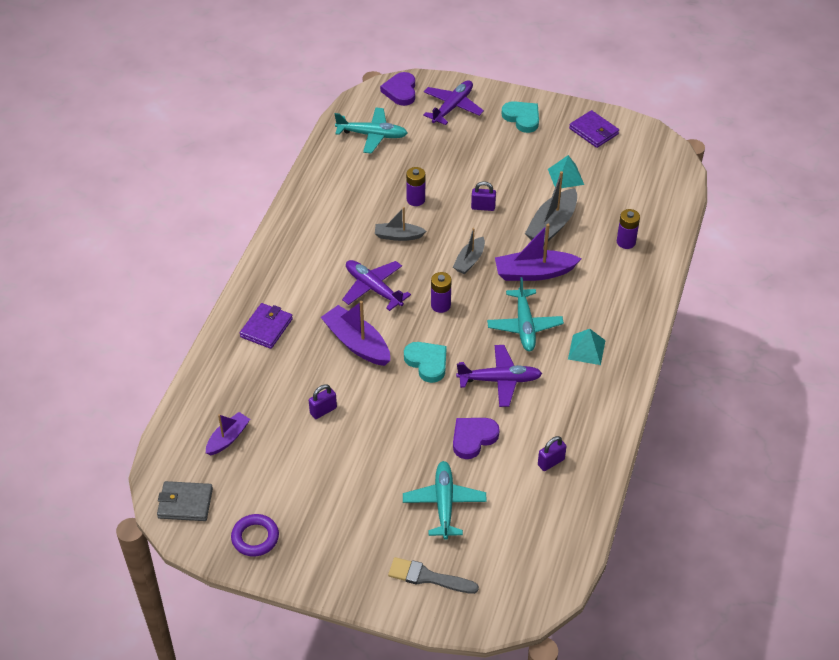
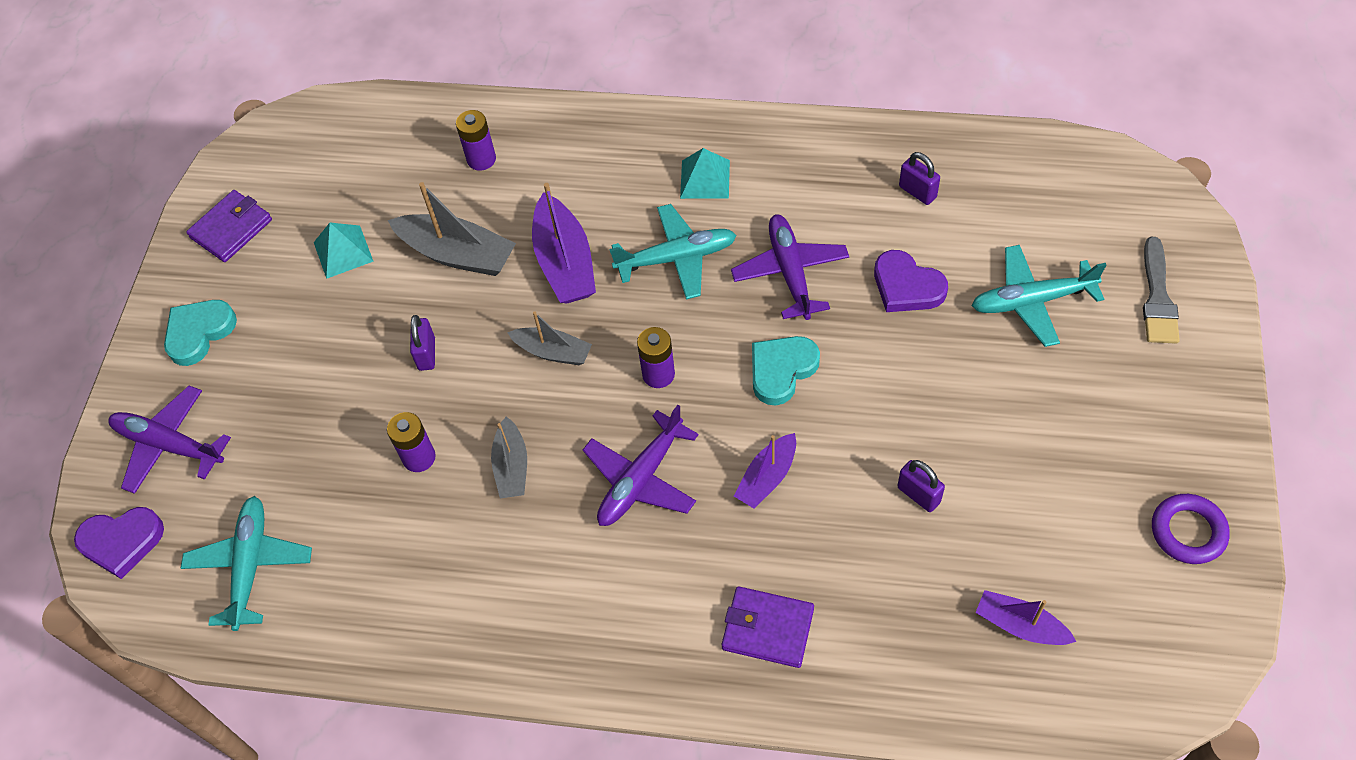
camera: 95 degrees left, 10 degrees up
grey wallet [157,481,213,521] -> none
purple boat [321,301,390,366] -> purple boat [734,433,796,509], size x0.61

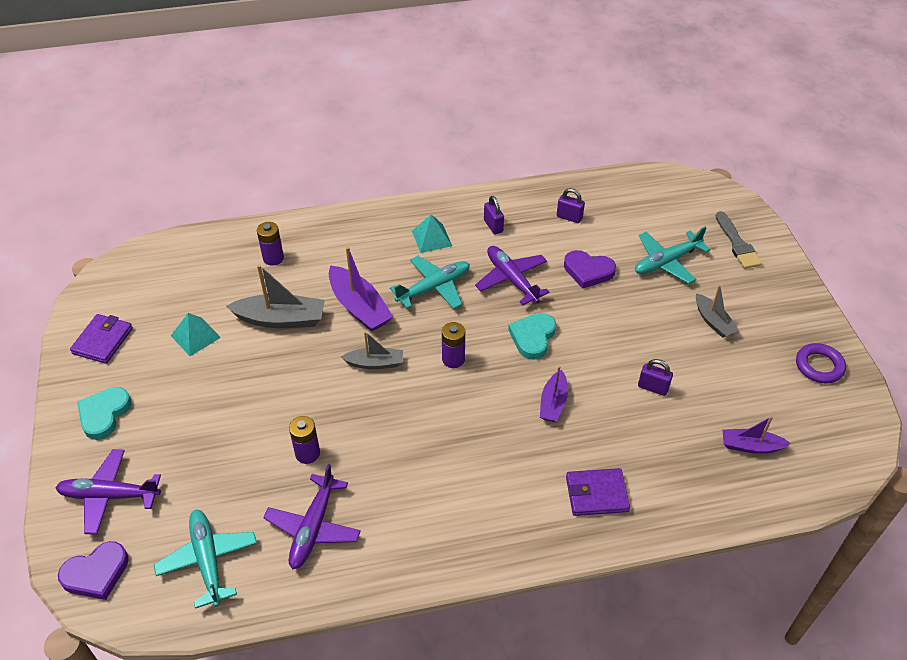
camera: 25 degrees left, 10 degrees down
purple padlock [410,315,435,371] -> purple padlock moved to [484,196,504,235]
grey boat [491,416,527,498] -> grey boat moved to [696,285,739,338]
purple plane [583,405,699,526] -> purple plane moved to [263,464,361,569]

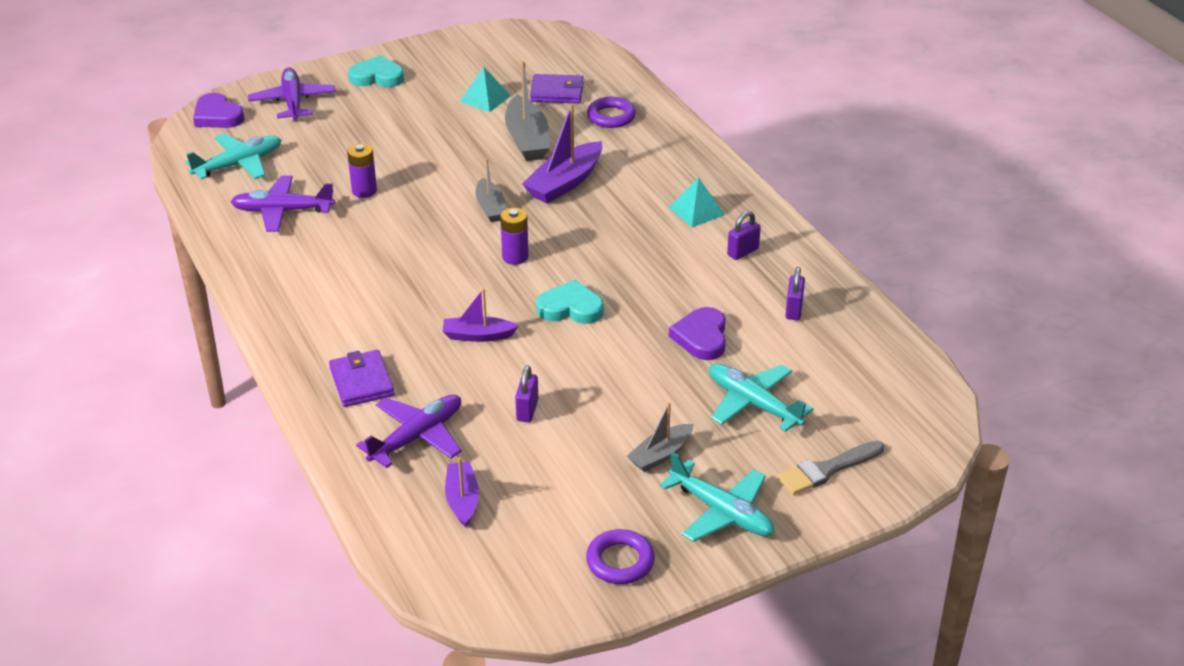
camera: 75 degrees right, 10 degrees down
purple wallet [70,314,133,364] -> purple wallet moved to [530,74,584,103]
purple battery [257,222,284,266] -> purple ring [587,97,636,128]
turquoise plane [390,256,470,309] -> turquoise plane moved to [660,452,775,542]
purple plane [475,246,550,305] -> purple plane moved to [356,395,462,468]

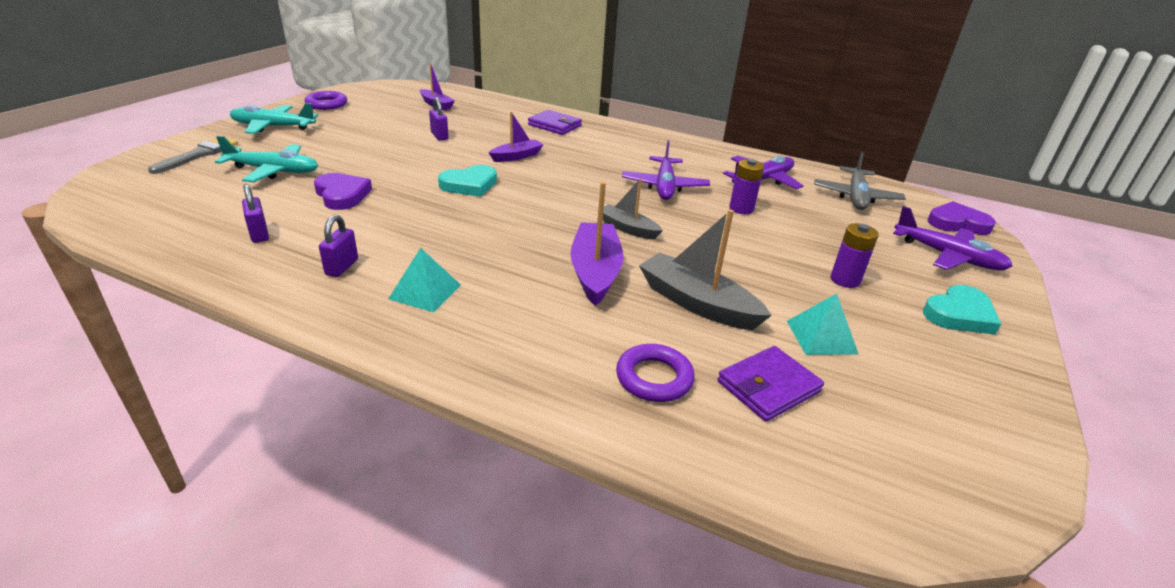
camera: 140 degrees right, 5 degrees down
turquoise plane [186,134,281,179] -> grey plane [814,152,906,210]
purple plane [356,395,462,468] -> purple plane moved to [622,140,710,200]
purple battery [500,208,529,265] -> purple battery moved to [831,223,879,288]
grey boat [627,402,693,472] -> none

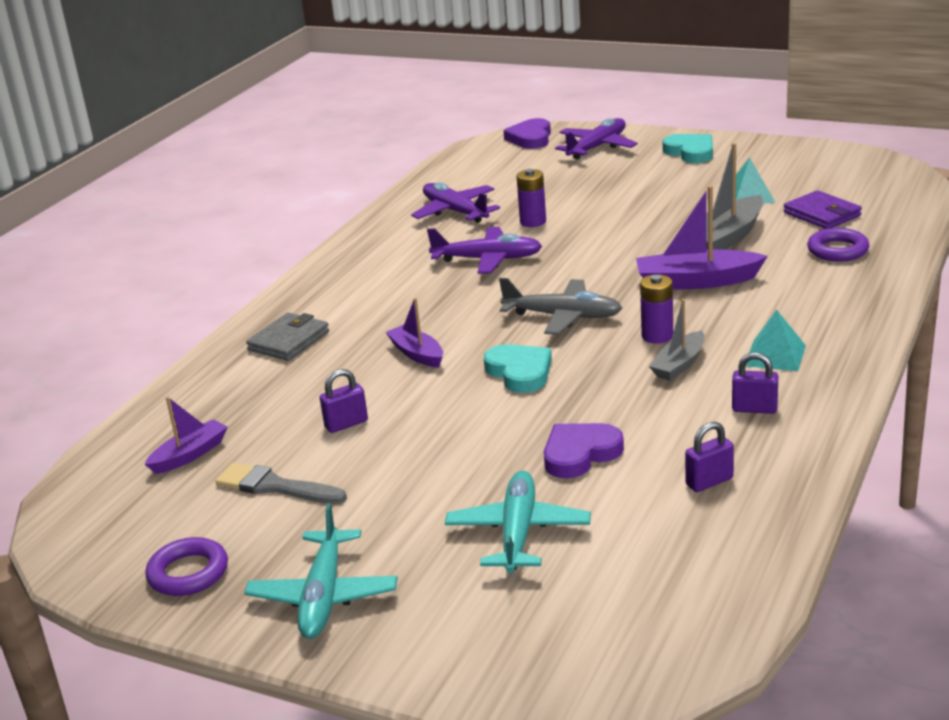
camera: 85 degrees left, 5 degrees down
grey brush [148,137,239,174] -> grey brush moved to [216,463,347,504]
purple wallet [528,110,582,135] -> grey wallet [246,313,329,361]
grey boat [597,179,663,240] -> grey boat moved to [649,299,705,381]
grey plane [814,152,906,210] -> grey plane moved to [499,278,622,335]
purple battery [831,223,879,288] -> purple battery moved to [640,275,673,344]

